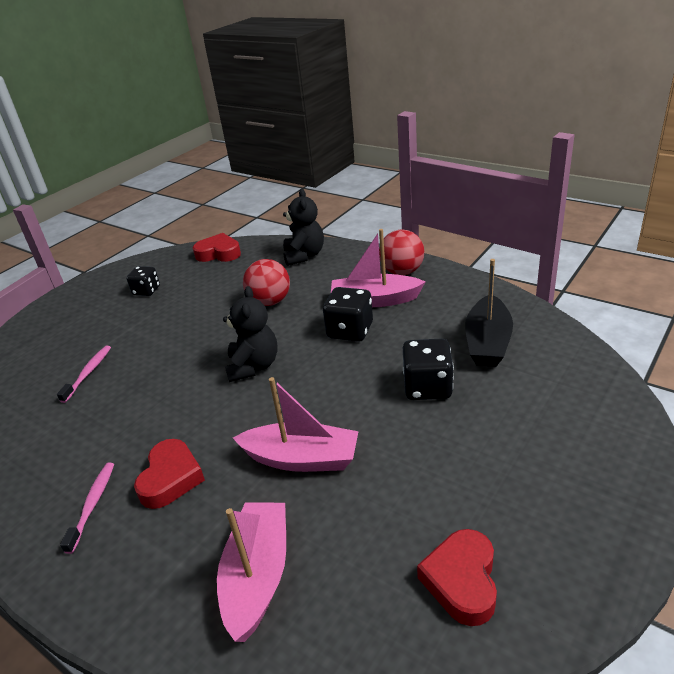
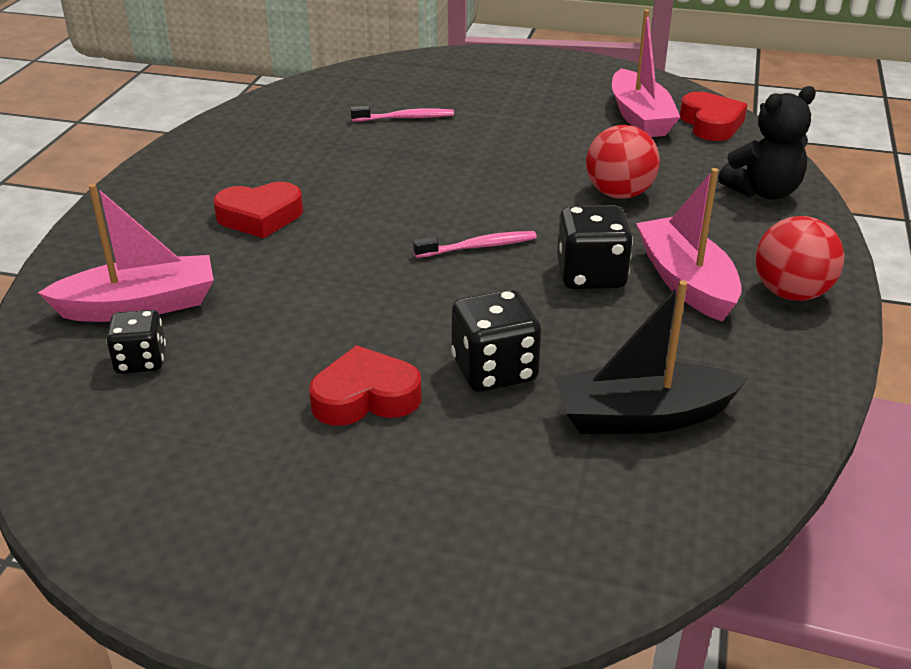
camera: 65 degrees right, 0 degrees up
pink toothbrush [60,463,114,554] -> pink toothbrush moved to [413,231,537,258]
black dice [126,266,160,296] -> black dice moved to [106,310,166,374]
black teddy bear [223,286,278,382] -> none
pink boat [233,377,359,472] -> pink boat moved to [612,10,680,137]
red heart [417,529,497,626] -> red heart moved to [309,345,421,426]

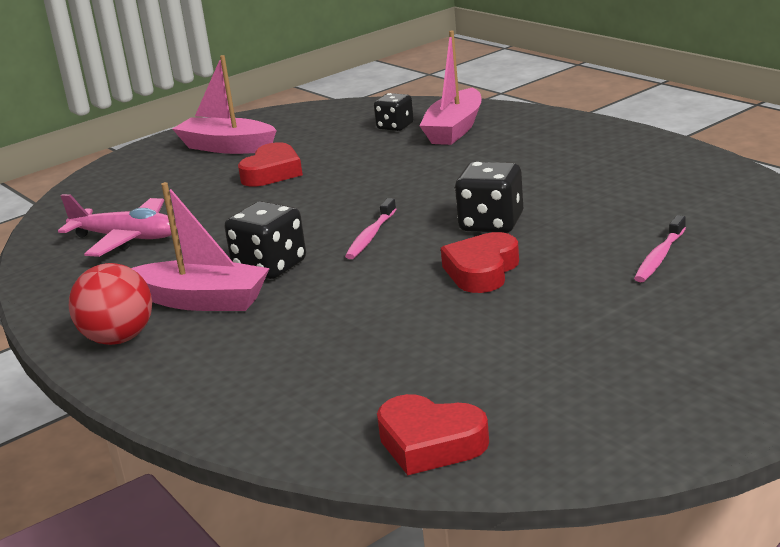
camera: 130 degrees right, 10 degrees down
red heart [213,182,303,238] -> red heart moved to [441,232,519,293]
black dice [451,289,541,392] -> black dice moved to [455,162,523,233]
black boat [554,280,747,434] -> pink plane [58,194,177,257]
red ball [586,125,660,199] -> none
pink boat [612,10,680,137] -> pink boat moved to [172,55,277,154]
black teddy bear [718,86,816,200] -> none

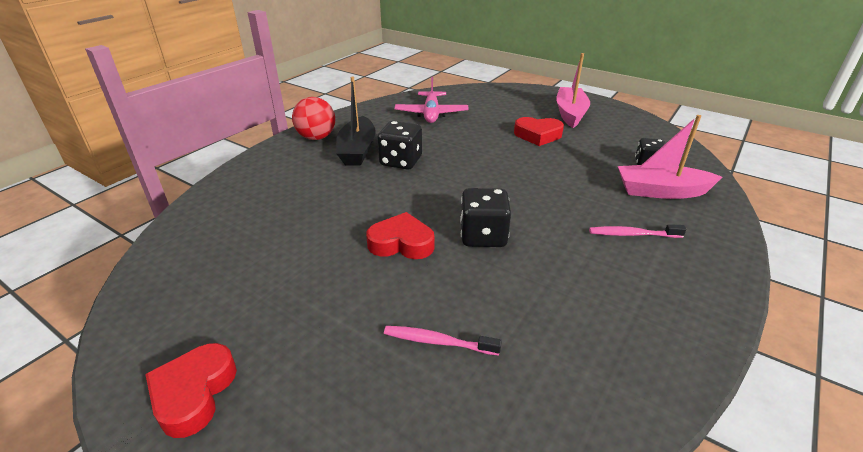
camera: 70 degrees right, 10 degrees up
pink boat [131,182,270,311] -> black boat [336,76,376,166]
pink toothbrush [345,198,396,259] -> pink toothbrush moved to [589,224,686,238]
red heart [377,394,489,475] -> red heart moved to [145,343,237,438]

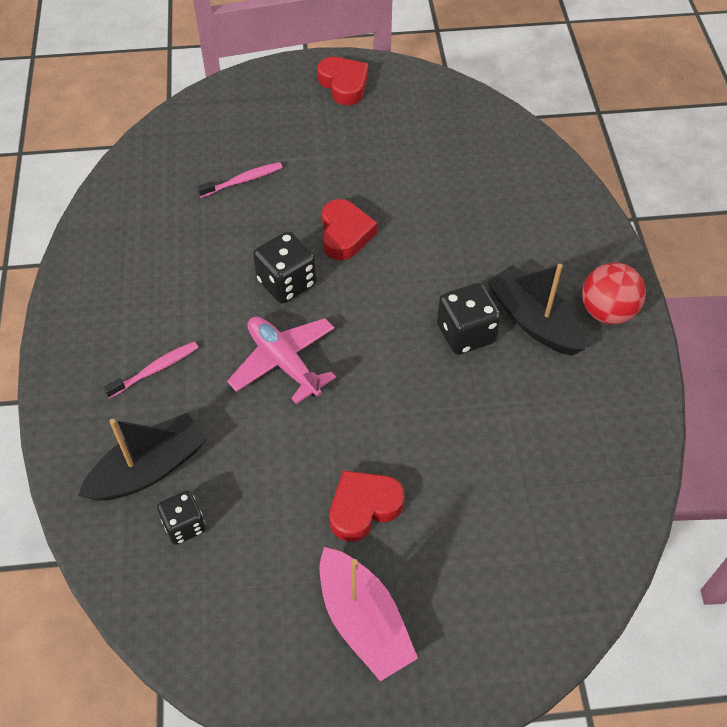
camera: 140 degrees right, 20 degrees up
red heart [366,212,434,259] -> red heart turned 60 degrees counterclockwise [322,199,377,260]
pink plane [394,77,469,123] -> pink plane moved to [227,317,336,404]
pink boat [618,115,722,199] -> black boat [78,412,207,501]

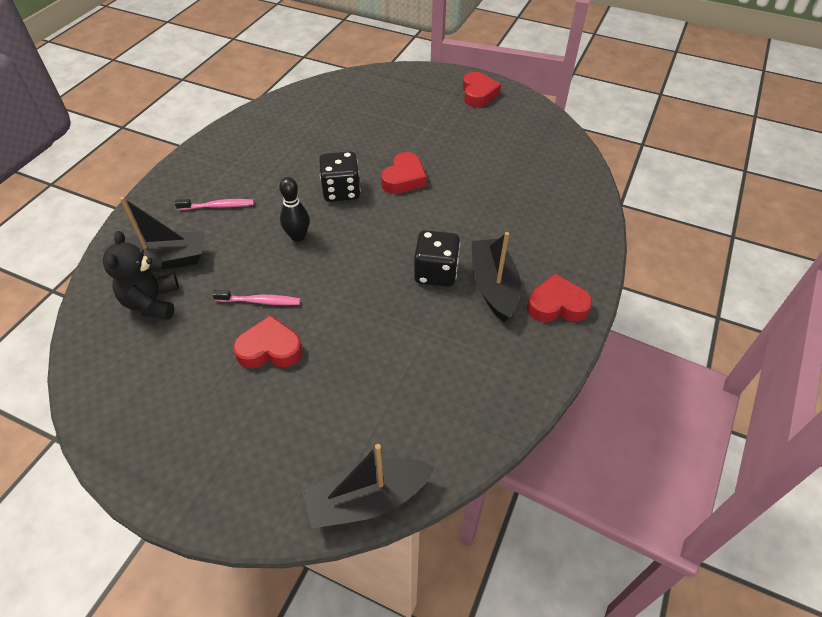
camera: 30 degrees right, 5 degrees down
black dice [157,491,206,545] -> black teddy bear [103,231,179,320]
pink toothbrush [197,162,283,198] -> pink toothbrush moved to [212,290,300,305]
pink plane [227,317,336,404] -> black bowling pin [279,177,310,242]
pink boat [320,547,418,681] -> none
red ball [582,263,646,324] -> red heart [527,274,592,322]
none -> black boat [302,444,435,529]

